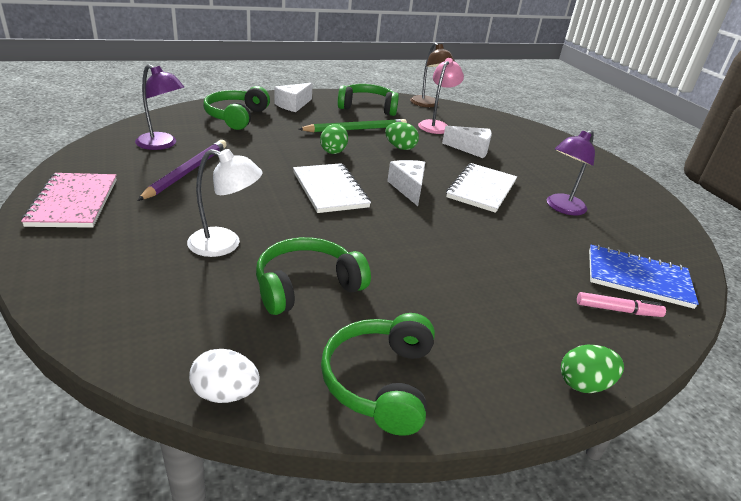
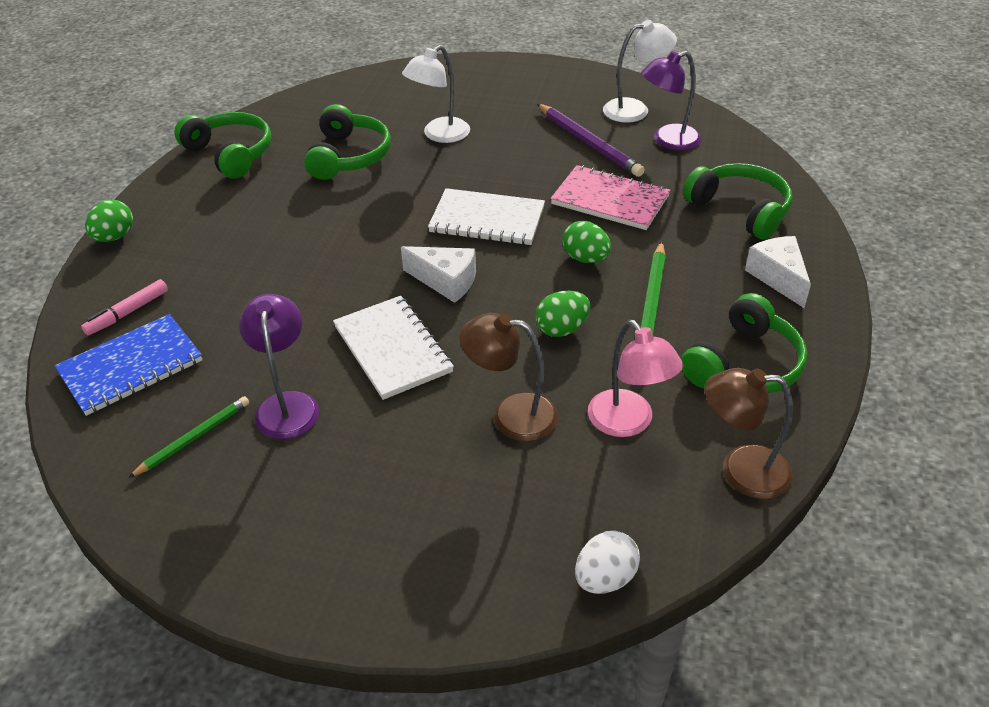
camera: 130 degrees right, 10 degrees up
pink notebook [21,173,117,228] -> pink notebook moved to [550,165,670,230]
white egg [189,349,260,403] -> white egg moved to [575,531,640,594]
white cheese [442,126,492,158] -> brown lamp [460,313,558,442]
none -> green pencil [128,396,249,478]
none -> white lamp [603,20,677,123]

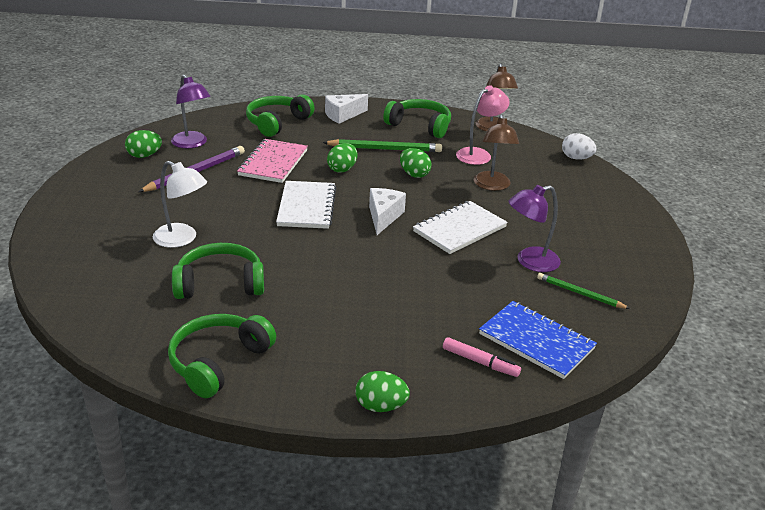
camera: 105 degrees left, 10 degrees down
white lamp [603,20,677,123] -> green egg [125,130,162,158]

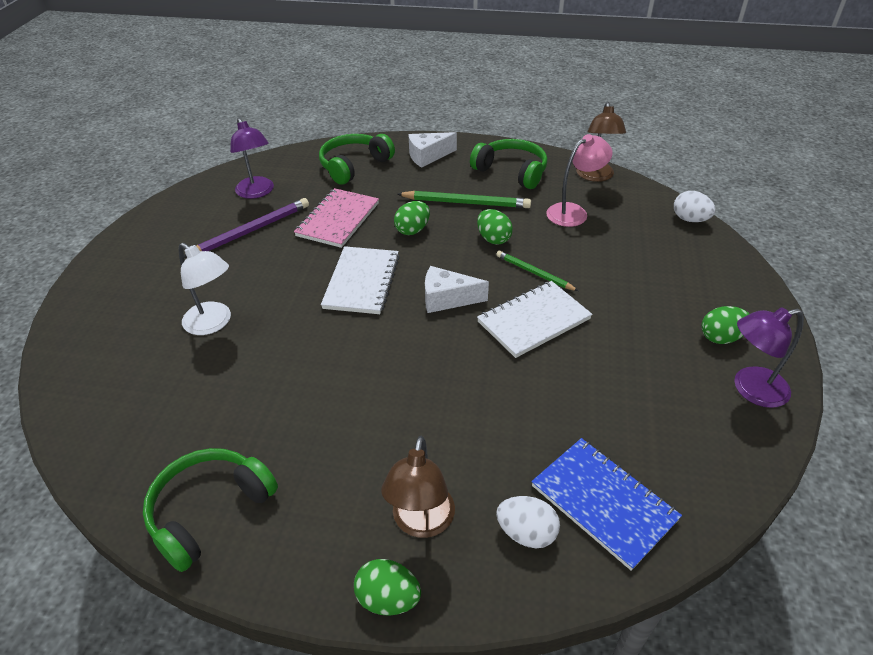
camera: 10 degrees right, 10 degrees up
green egg [125,130,162,158] -> green egg moved to [702,306,749,344]
green headphones [172,243,264,299] -> none
white cheese [369,188,406,235] -> white cheese turned 105 degrees counterclockwise [425,266,489,313]
pink marker [443,337,521,377] -> white egg [496,496,560,548]
brown lamp [474,114,519,191] -> brown lamp moved to [381,436,455,538]
purple lamp [508,185,561,272] -> purple lamp moved to [734,307,804,408]
green pencil [537,273,630,309] -> green pencil moved to [496,251,578,291]

